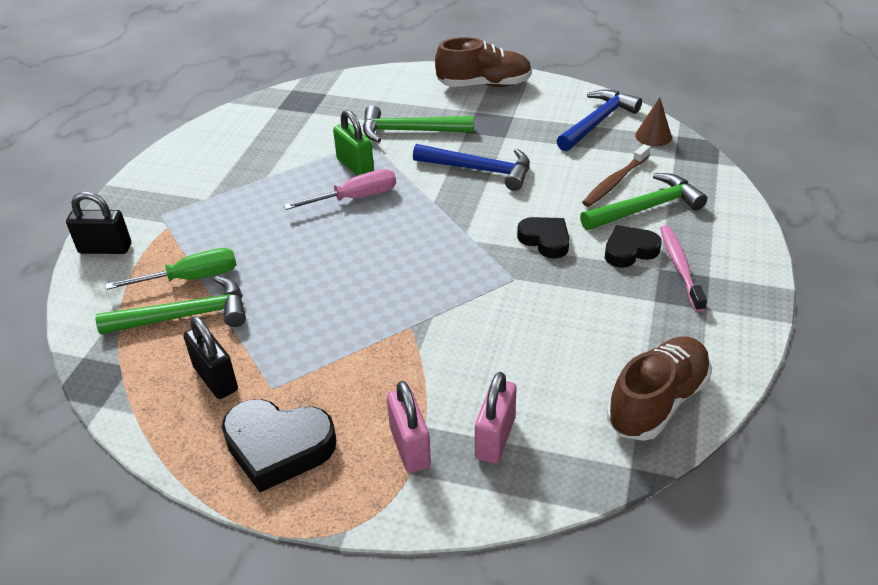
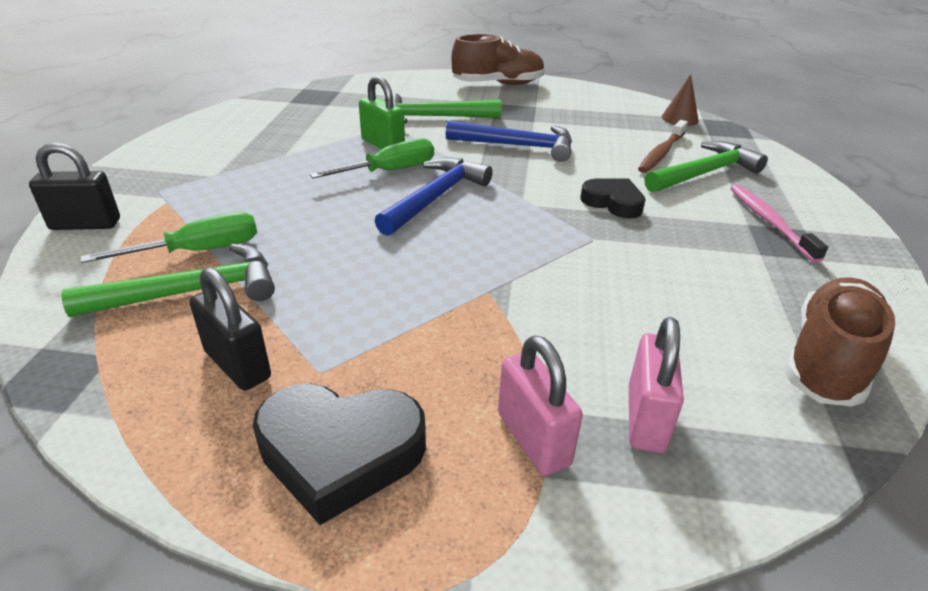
camera: 10 degrees left, 5 degrees down
pink screwdriver [284,169,396,210] -> green screwdriver [310,138,434,179]
blue hammer [557,90,642,151] -> blue hammer moved to [375,158,493,236]
black heart [605,225,662,268] -> none

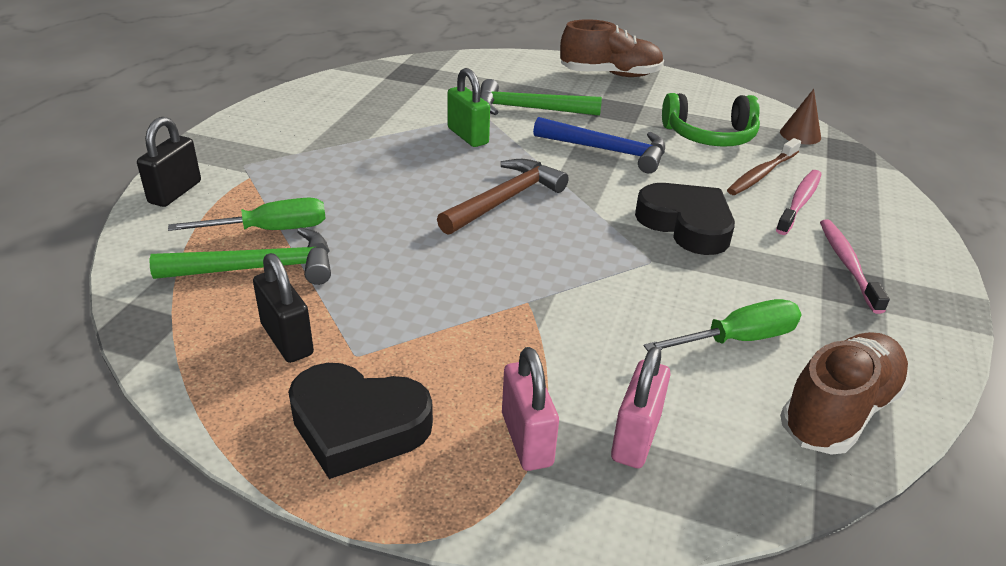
camera: 10 degrees right, 0 degrees up
black padlock [29,142,120,230] -> black padlock turned 75 degrees counterclockwise [137,117,201,207]
green screwdriver [310,138,434,179] -> green screwdriver moved to [644,299,802,351]
blue hammer [375,158,493,236] -> brown hammer [437,159,569,235]
black heart [580,179,646,218] -> black heart [635,183,735,255], size x1.55
green hammer [644,141,768,193] -> pink toothbrush [776,170,821,235]
none -> green headphones [662,93,760,147]

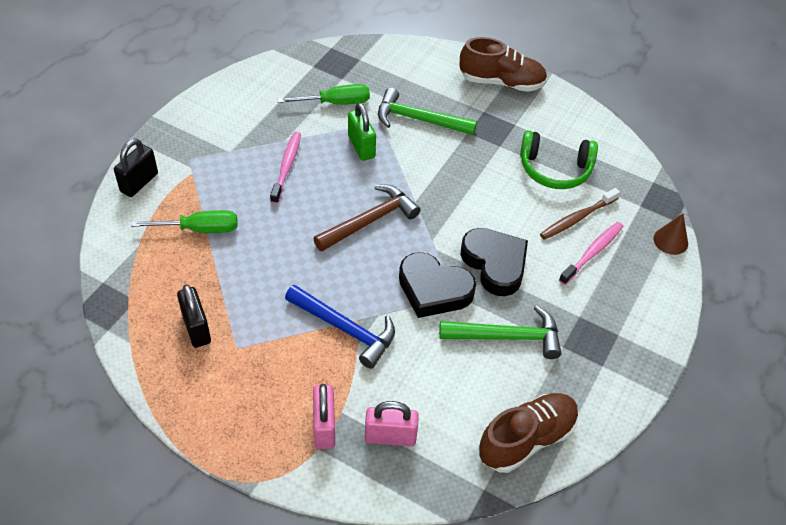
camera: 10 degrees right, 15 degrees up
green hammer [150,227,331,285] -> green hammer moved to [439,305,561,359]
black heart [288,363,433,479] -> black heart moved to [399,252,476,318]
blue hammer [533,117,665,173] -> blue hammer moved to [285,285,395,369]
pink padlock [611,347,671,469] -> pink padlock turned 60 degrees clockwise [365,401,419,446]
green screwdriver [644,299,802,351] -> green screwdriver moved to [277,84,370,105]
brown cone [780,89,821,145] -> brown cone moved to [653,214,688,255]
pink toothbrush [820,219,890,314] -> pink toothbrush moved to [270,132,301,204]

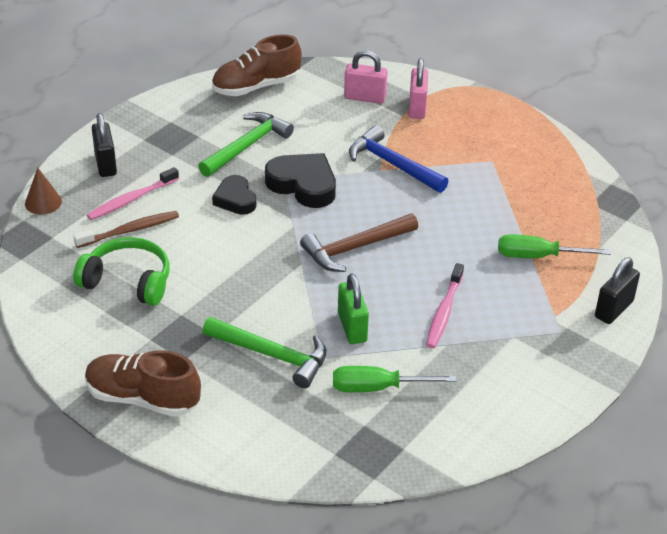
camera: 170 degrees left, 10 degrees down
black padlock [177,284,211,348] -> black padlock moved to [92,113,117,177]
green hammer [439,305,561,359] -> green hammer turned 120 degrees clockwise [198,112,294,177]
black heart [461,228,528,296] -> black heart [212,175,256,215], size x0.64

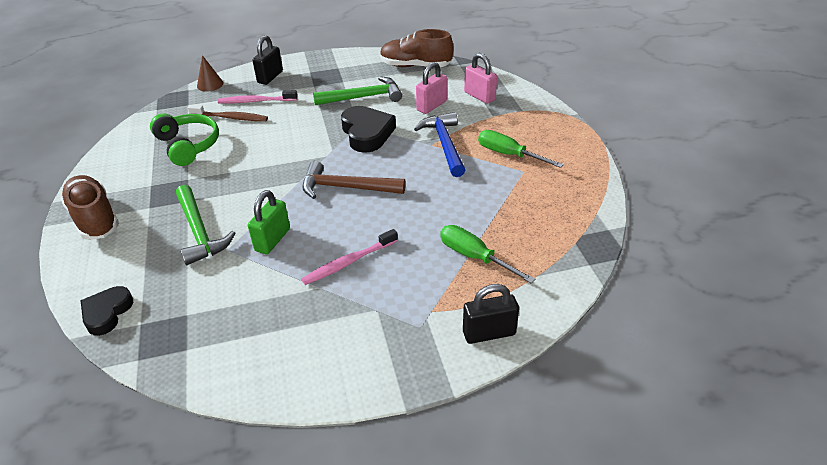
camera: 40 degrees right, 0 degrees up
black heart [212,175,256,215] -> black heart moved to [80,286,133,336]
green screwdriver [333,366,456,392] -> green screwdriver moved to [478,130,564,168]
pink padlock [409,58,428,119] -> pink padlock moved to [416,62,447,114]

